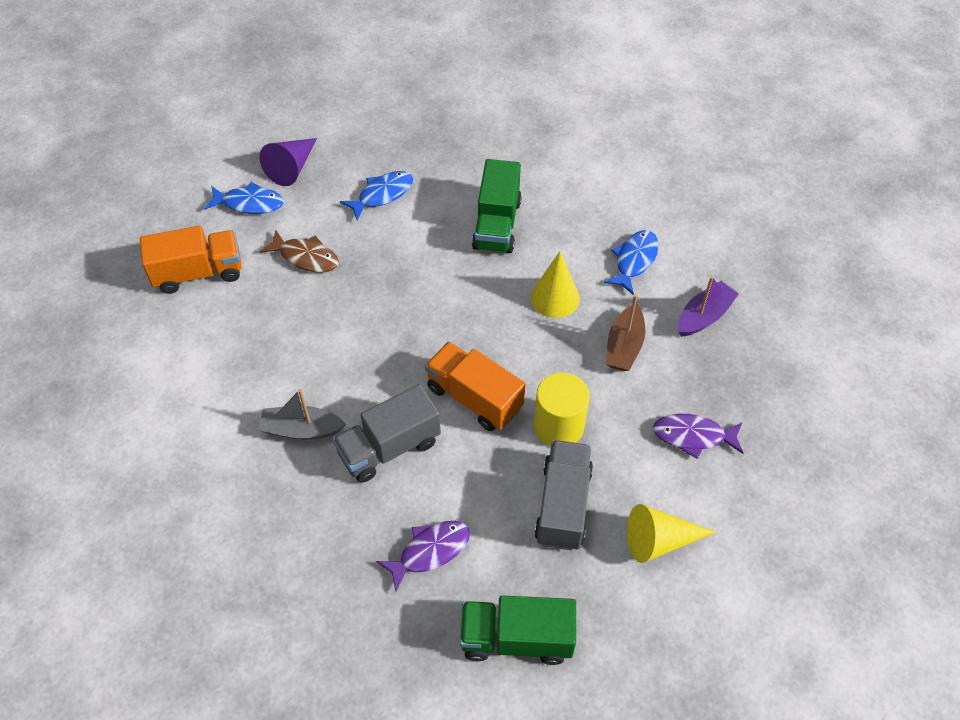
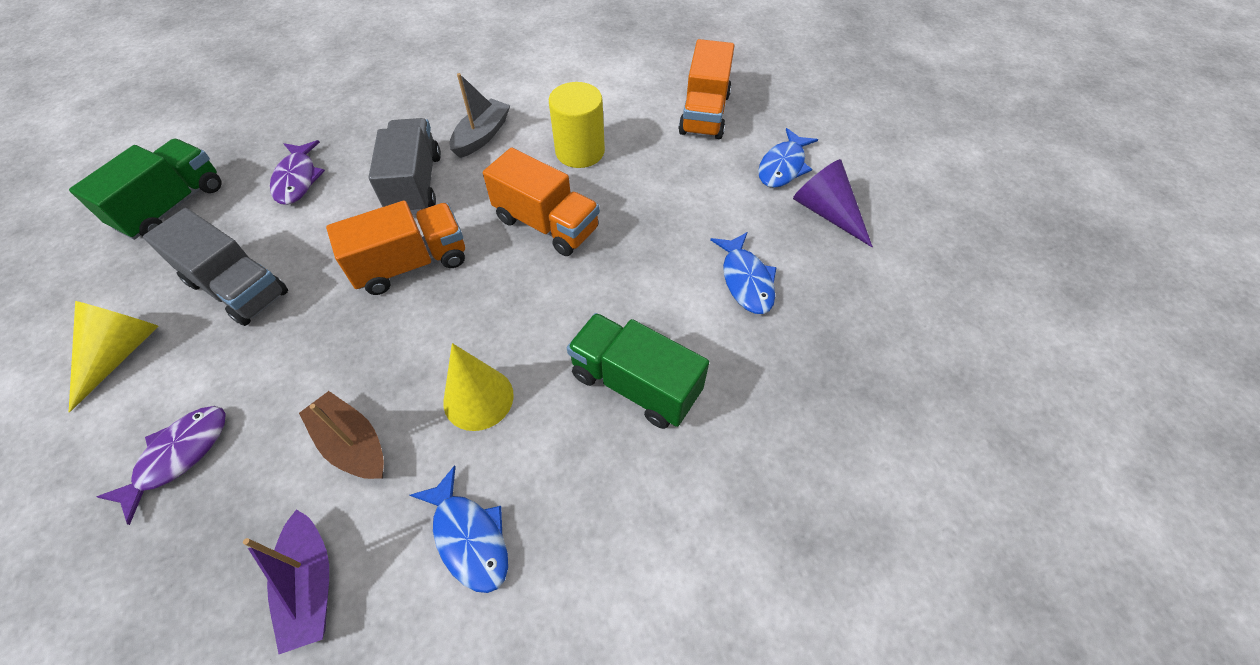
camera: 115 degrees right, 0 degrees up
brown fish [260,230,339,273] -> none
yellow cylinder [534,372,590,446] -> yellow cylinder moved to [549,82,605,168]
none -> orange truck [483,148,600,256]

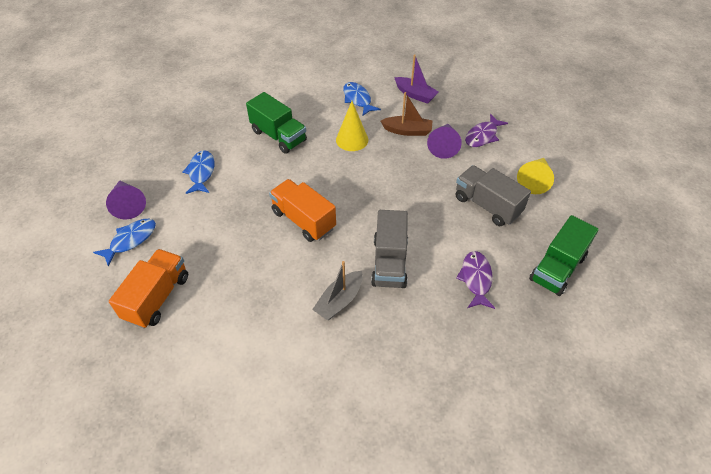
camera: 170 degrees left, 5 degrees down
purple boat [243,509,329,654] -> purple boat turned 135 degrees clockwise [394,55,439,104]
brown boat [299,391,384,479] -> brown boat turned 45 degrees counterclockwise [381,92,433,136]
orange truck [326,201,465,295] -> none
yellow cylinder [549,82,605,168] -> none
none -> purple cone [427,124,462,159]

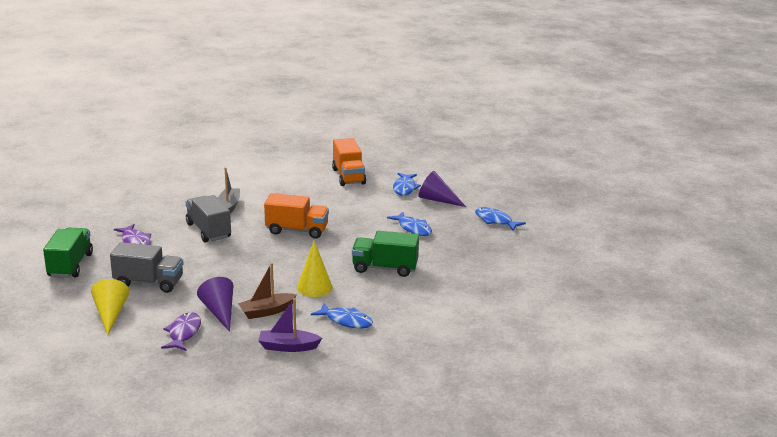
camera: 145 degrees right, 25 degrees down
none -> blue fish [475,207,526,231]

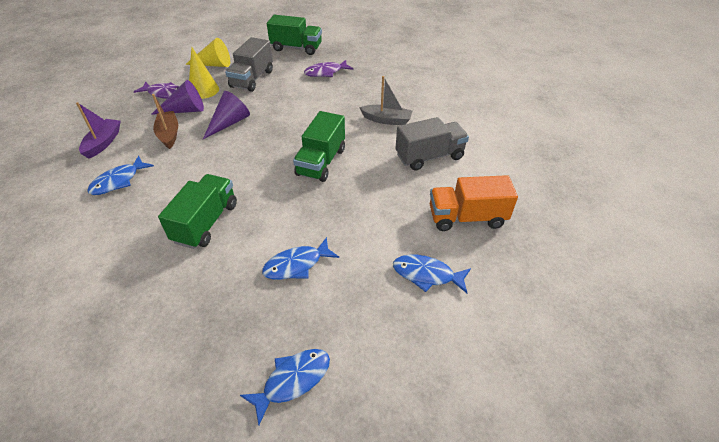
camera: 100 degrees right, 20 degrees up
grey truck [186,195,231,243] -> grey truck moved to [395,117,469,171]
orange truck [264,193,329,239] -> green truck [293,111,345,182]
yellow cone [297,241,333,297] -> yellow cone moved to [189,47,219,99]
purple cone [418,171,466,207] -> purple cone moved to [203,91,250,139]

